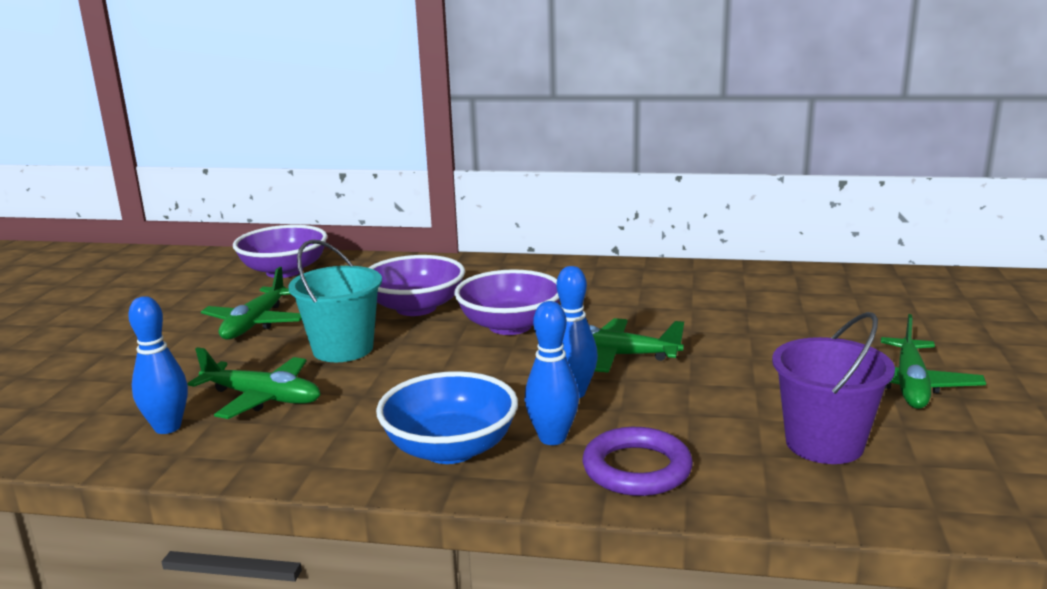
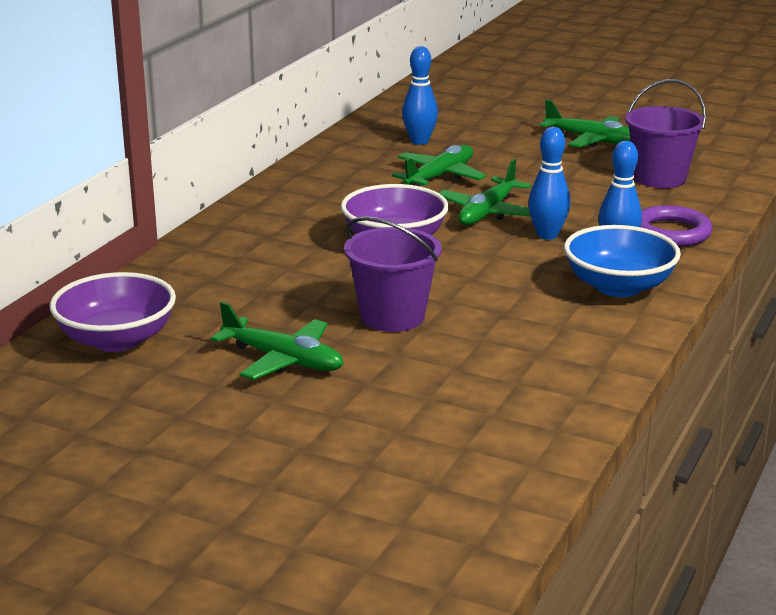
camera: 75 degrees left, 5 degrees up
blue bowling pin [128,296,188,434] -> blue bowling pin moved to [402,46,438,145]
green plane [188,347,321,419] -> green plane moved to [392,145,486,186]
turquoise bucket [288,240,382,362] -> purple bucket [344,216,442,332]
purple bowl [368,255,465,316] -> none

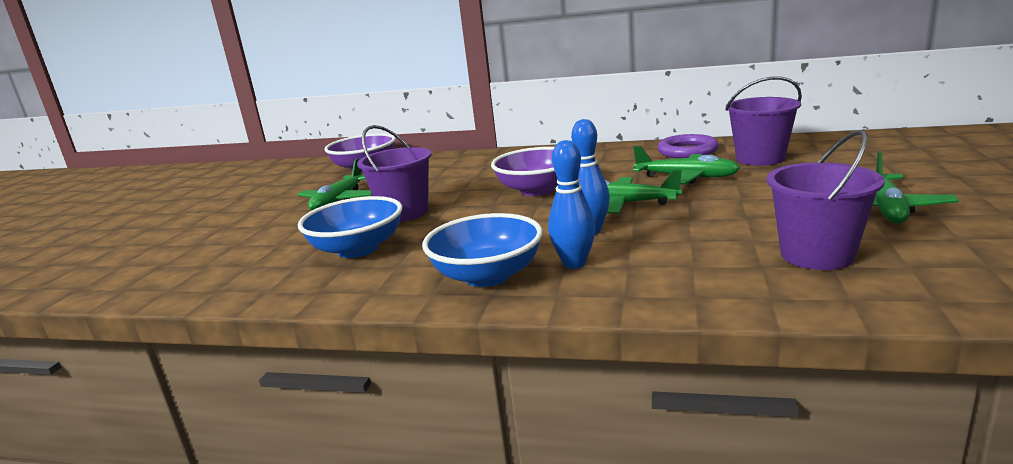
camera: 80 degrees right, 5 degrees down
blue bowling pin [402,46,438,145] -> purple bucket [725,76,802,166]
purple ring [640,205,713,247] -> purple ring moved to [658,134,719,158]
none -> blue bowl [298,196,402,258]

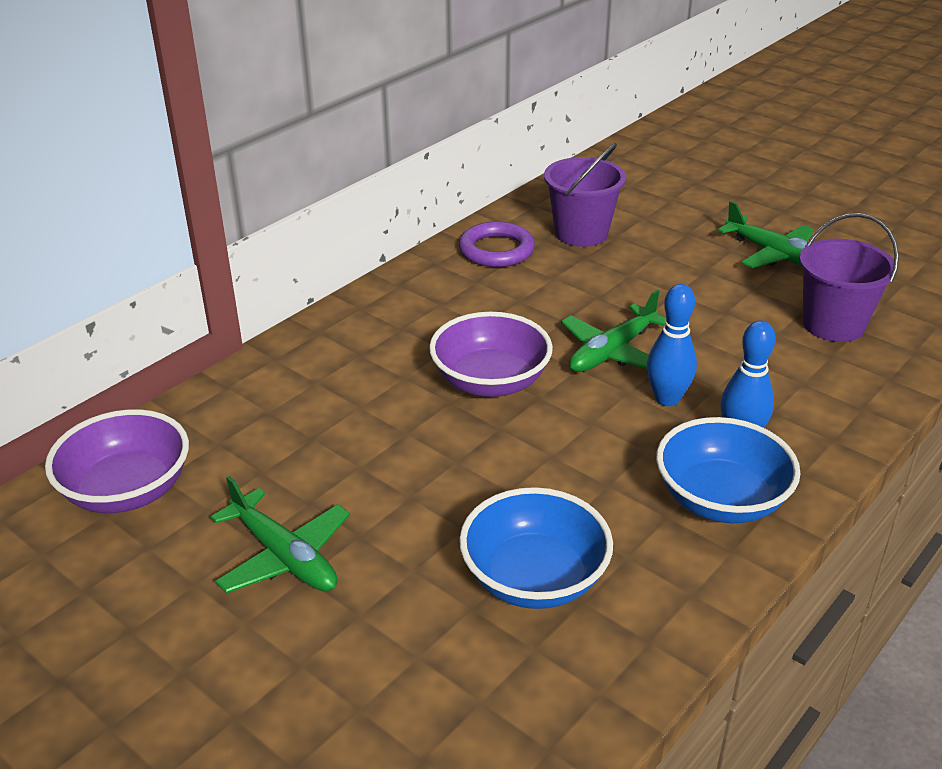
camera: 65 degrees left, 15 degrees up
purple bucket [357,125,432,222] -> none
green plane [633,146,740,184] -> none

